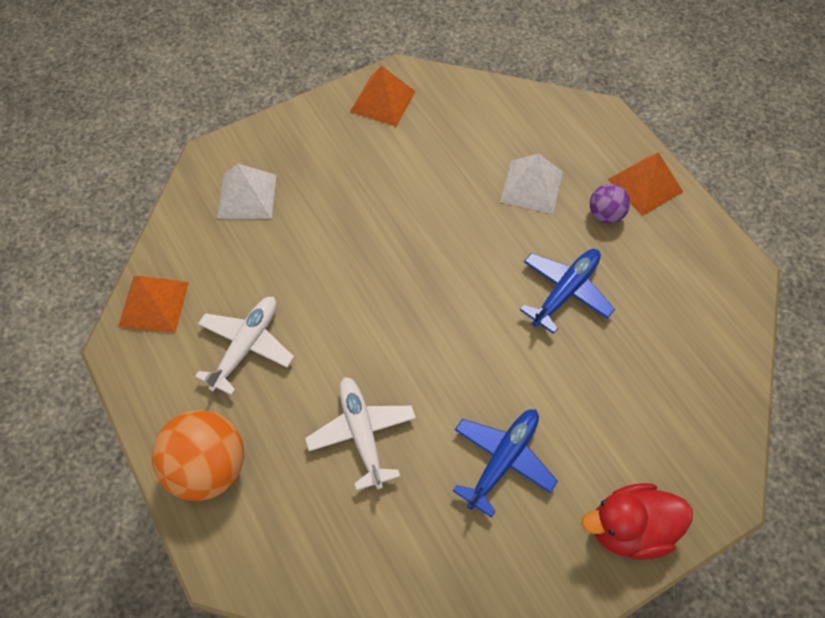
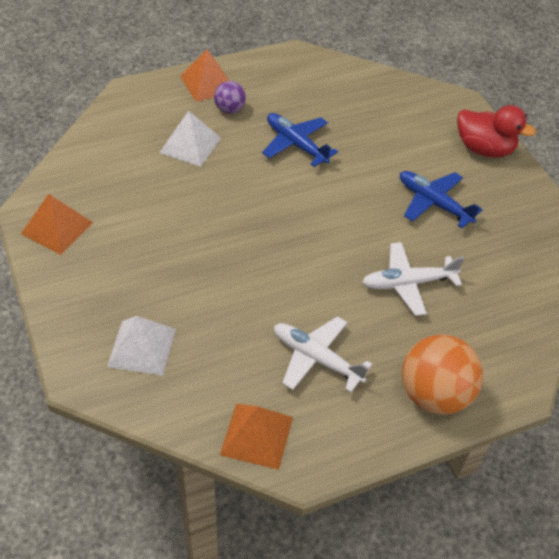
camera: 85 degrees left, 10 degrees down
red duck [582,483,693,560] -> red duck turned 60 degrees counterclockwise [457,105,536,158]

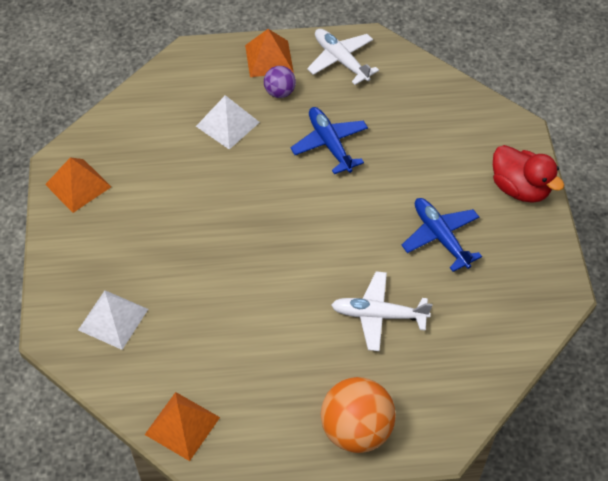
camera: 20 degrees right, 5 degrees up
white plane [274,316,372,393] -> white plane moved to [307,29,379,85]

